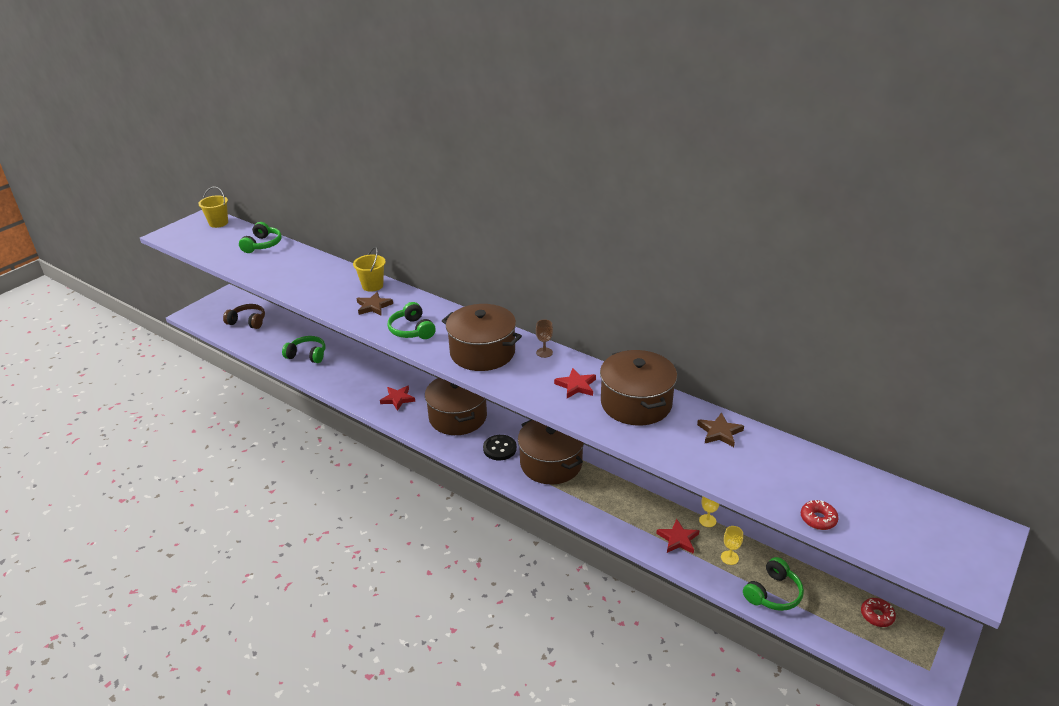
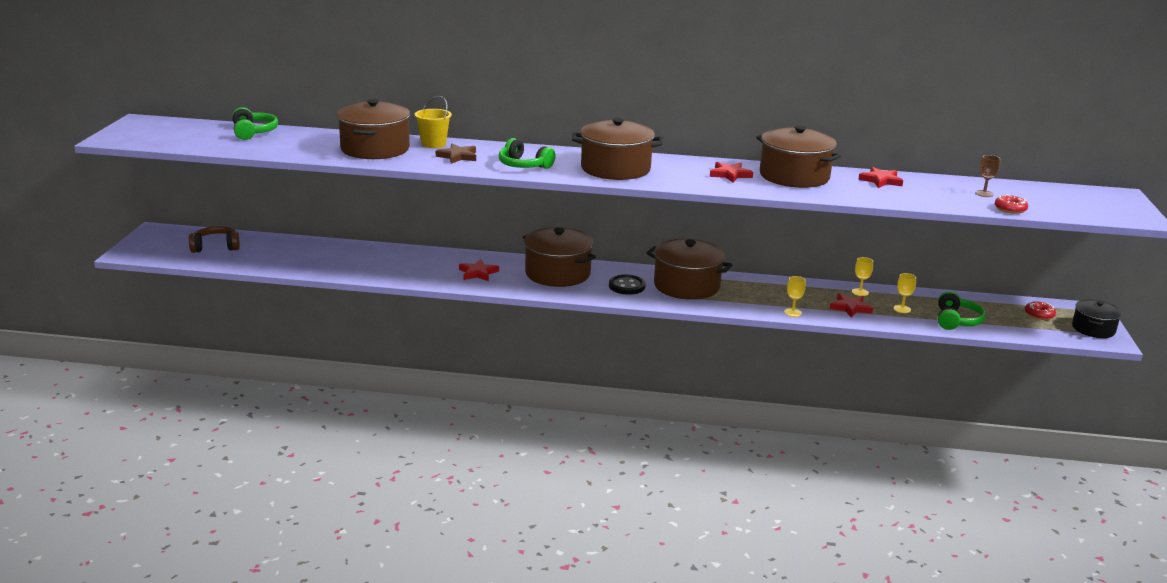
camera: 30 degrees left, 10 degrees down
yellow bucket [198,187,228,228] -> none
green headphones [282,336,326,363] -> none
brown goblet [536,319,553,358] -> brown goblet moved to [975,155,1001,197]
brown star [697,412,744,447] -> red star [858,167,903,188]
none -> brown pot [337,99,410,159]
none -> yellow goblet [784,276,806,317]
none -> black pot [1072,299,1122,338]

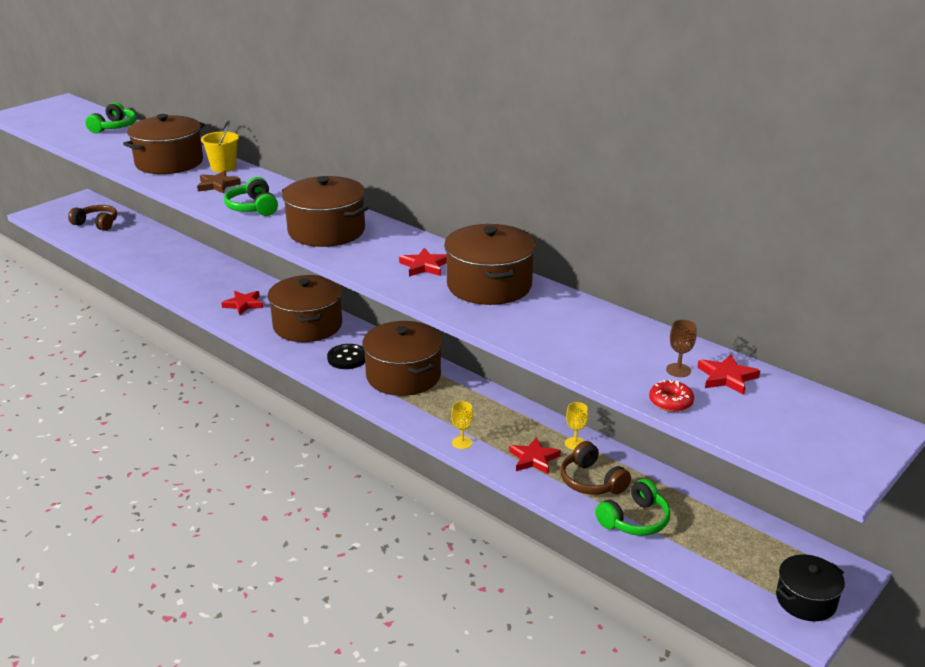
camera: 35 degrees right, 5 degrees up
red star [858,167,903,188] -> red star moved to [697,354,760,395]
yellow goblet [893,273,916,313] -> brown headphones [560,441,631,495]
red donut [1025,301,1056,320] -> none

